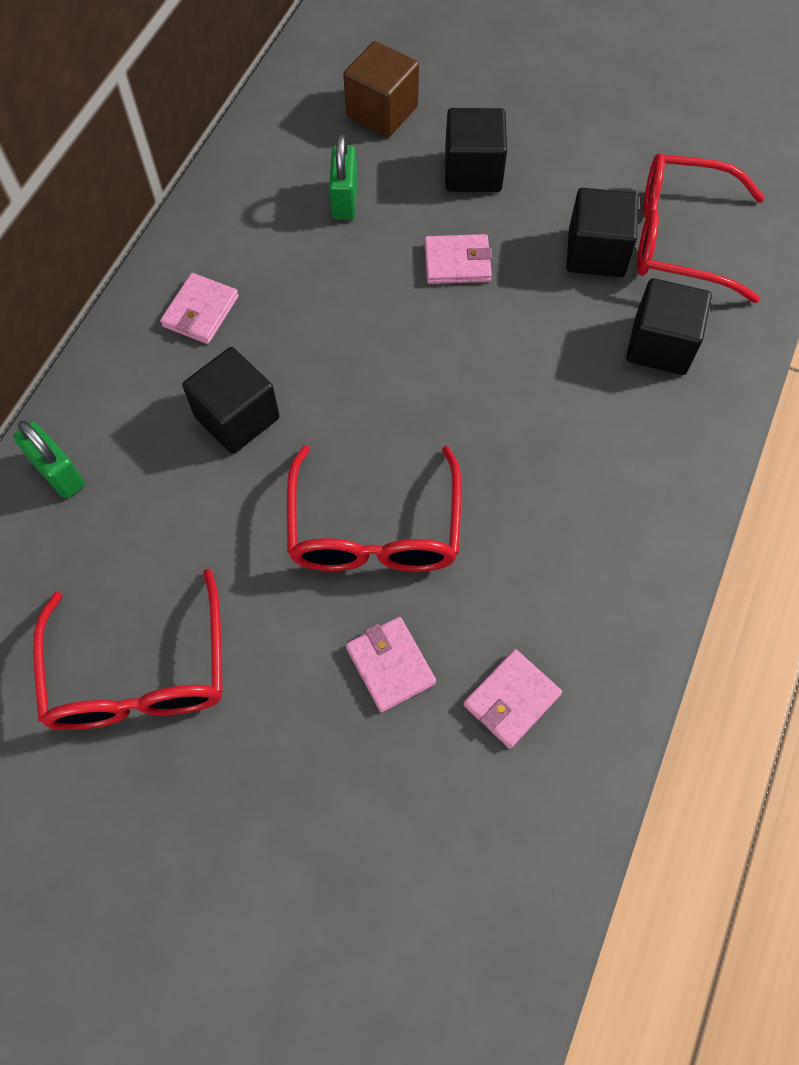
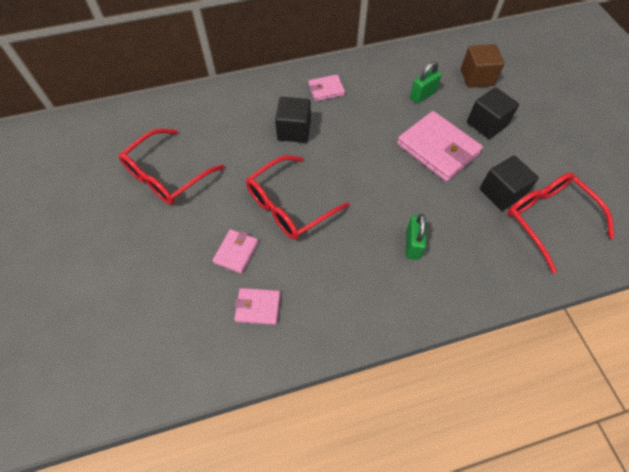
camera: 50 degrees right, 5 degrees down
green padlock [13,421,85,498] -> green padlock moved to [406,214,426,260]
pink wallet [424,234,492,284] -> pink wallet [397,111,483,182], size x1.92
black cube [626,278,712,375] -> none

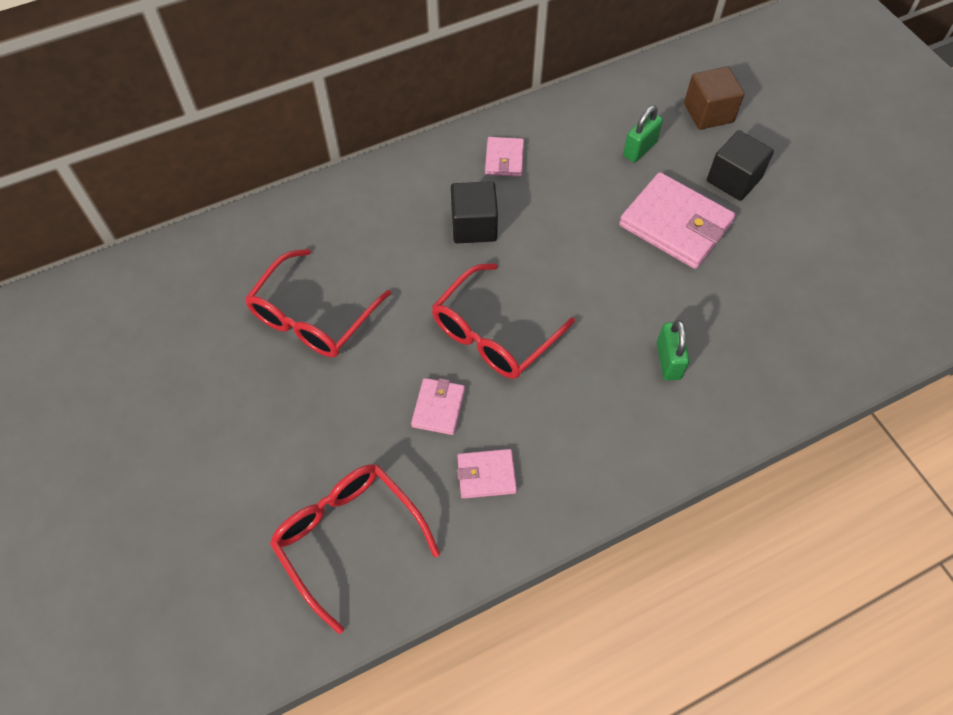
camera: 10 degrees left, 0 degrees up
pink wallet [308,75,345,101] -> pink wallet turned 60 degrees counterclockwise [485,137,524,177]
black cube [480,155,539,211] -> none
red glasses [508,172,614,273] -> red glasses moved to [270,465,440,634]

